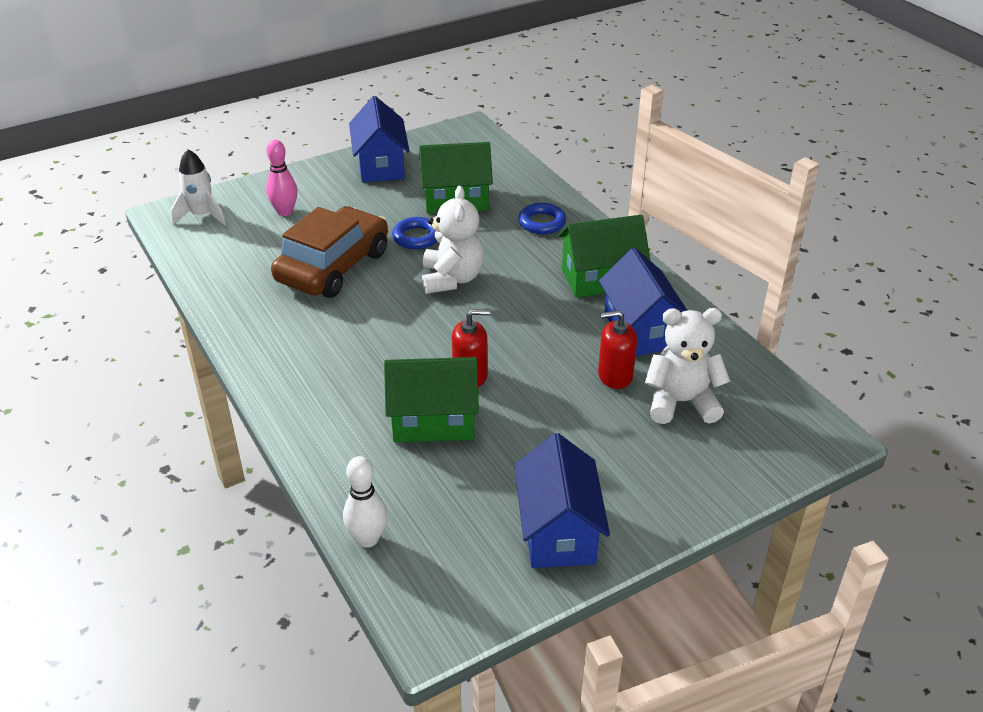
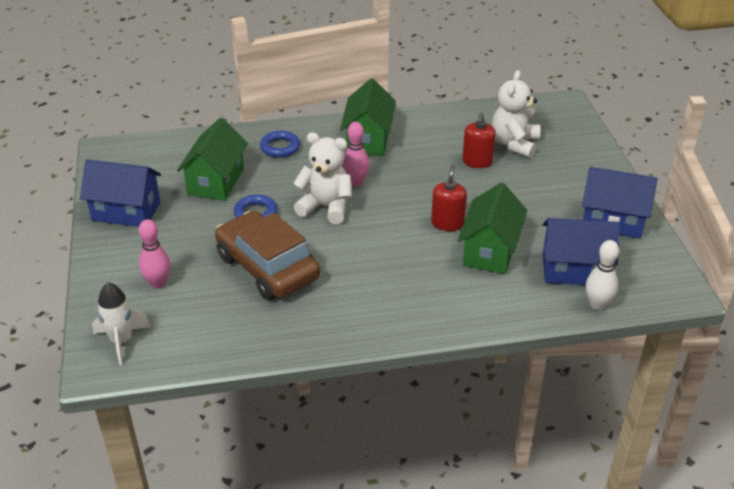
camera: 70 degrees left, 0 degrees up
blue house [599,248,688,356] -> blue house moved to [543,218,620,285]
none -> pink bowling pin [342,122,370,187]

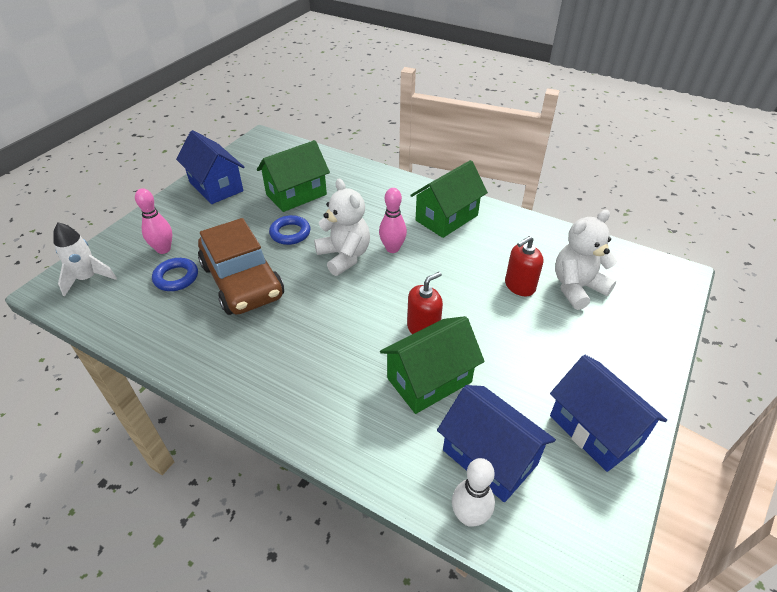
camera: 40 degrees right, 5 degrees up
brown car [215,211,320,300] -> brown car turned 150 degrees clockwise [198,218,284,315]
blue ring [260,131,300,158] -> blue ring moved to [152,258,198,291]

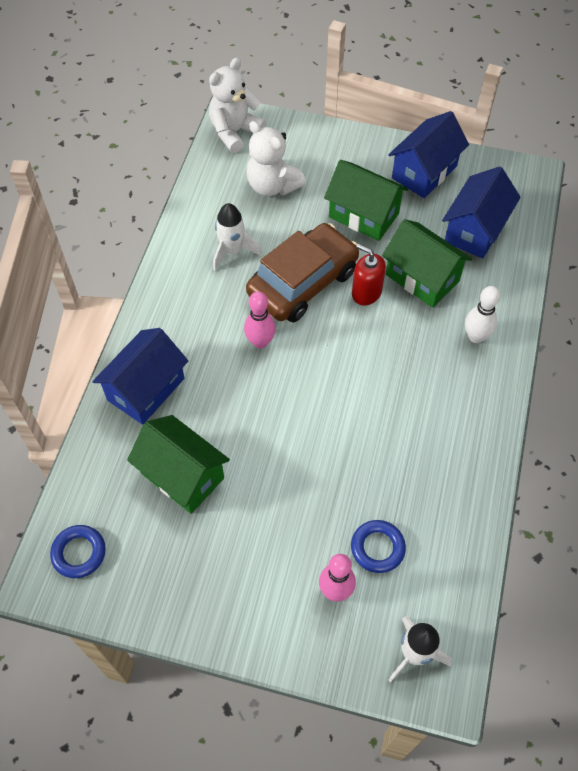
camera: 105 degrees left, 15 degrees up
blue house [176,130,244,204] -> blue house moved to [92,328,188,425]
brown car [198,218,284,315] -> brown car moved to [246,223,359,323]
blue ring [269,215,310,245] -> blue ring moved to [50,525,106,578]
white teddy bear [314,179,370,276] -> white teddy bear moved to [209,57,266,153]
green house [410,160,488,238] -> green house moved to [324,160,409,241]
white bowling pin [452,458,495,527] -> white bowling pin moved to [465,286,500,343]
red soap dispenser [505,236,543,296] -> none
none -> white rocket [213,203,261,271]

